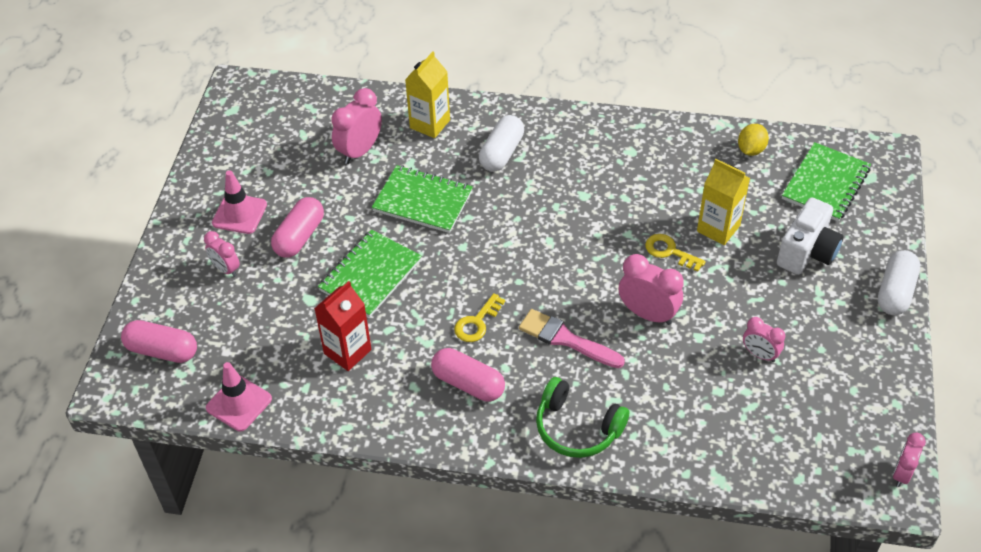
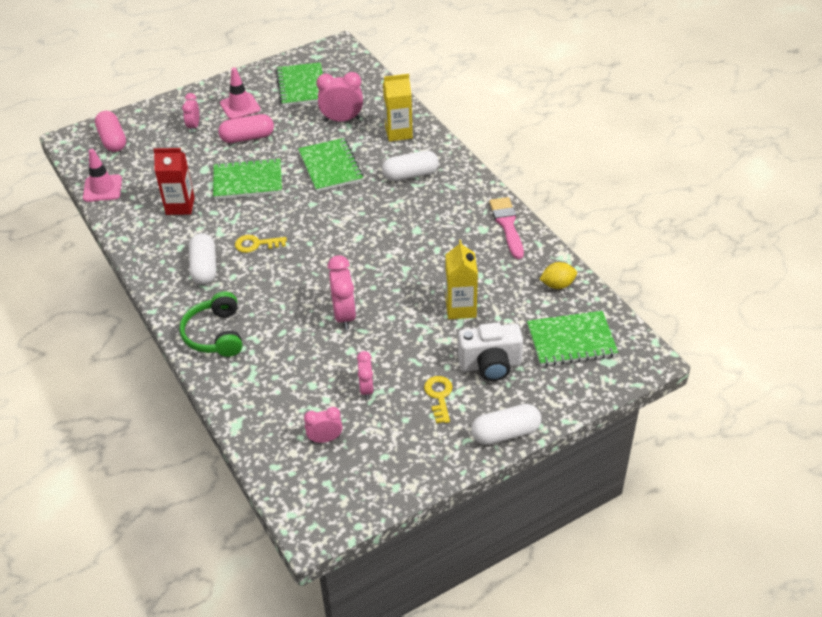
camera: 50 degrees right, 5 degrees down
pink capsule [431,348,505,402] -> white capsule [189,233,216,285]
pink brush [519,309,625,368] -> pink brush moved to [489,197,524,259]
yellow key [645,234,706,271] -> yellow key moved to [424,376,453,423]
pink clock [893,433,926,487] -> pink clock moved to [304,407,342,443]
none -> green notebook [276,62,323,106]

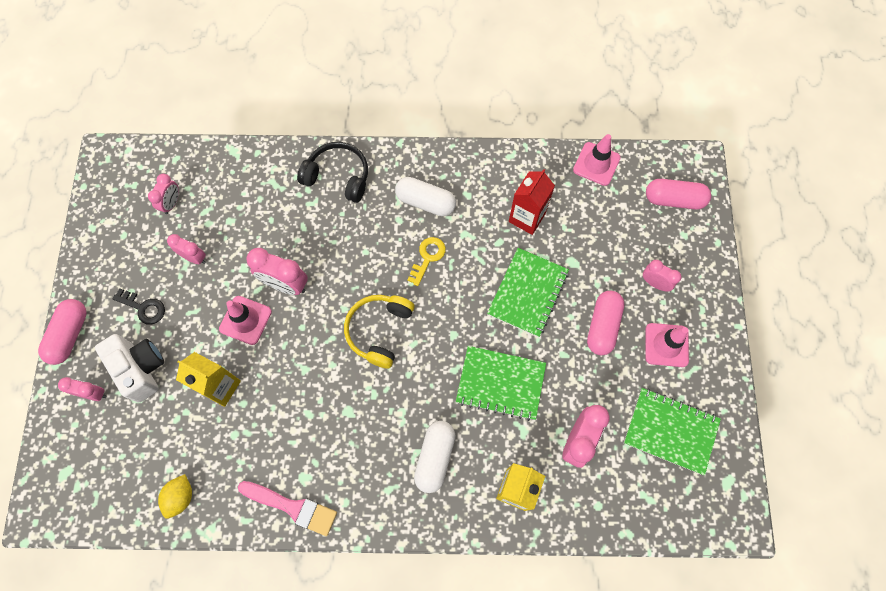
camera: 120 degrees right, 25 degrees up
green headphones [179,291,242,357] -> black headphones [297,142,368,203]
yellow key [424,376,453,423] -> black key [112,288,165,325]
white camera [458,323,523,381] -> white camera turned 120 degrees clockwise [95,334,164,403]
white capsule [471,404,541,445] -> pink capsule [38,299,87,365]
green notebook [527,311,618,366] -> none
none -> pink clock [58,377,107,401]
none -> pink traffic cone [219,296,272,345]
none -> yellow headphones [344,295,415,369]

